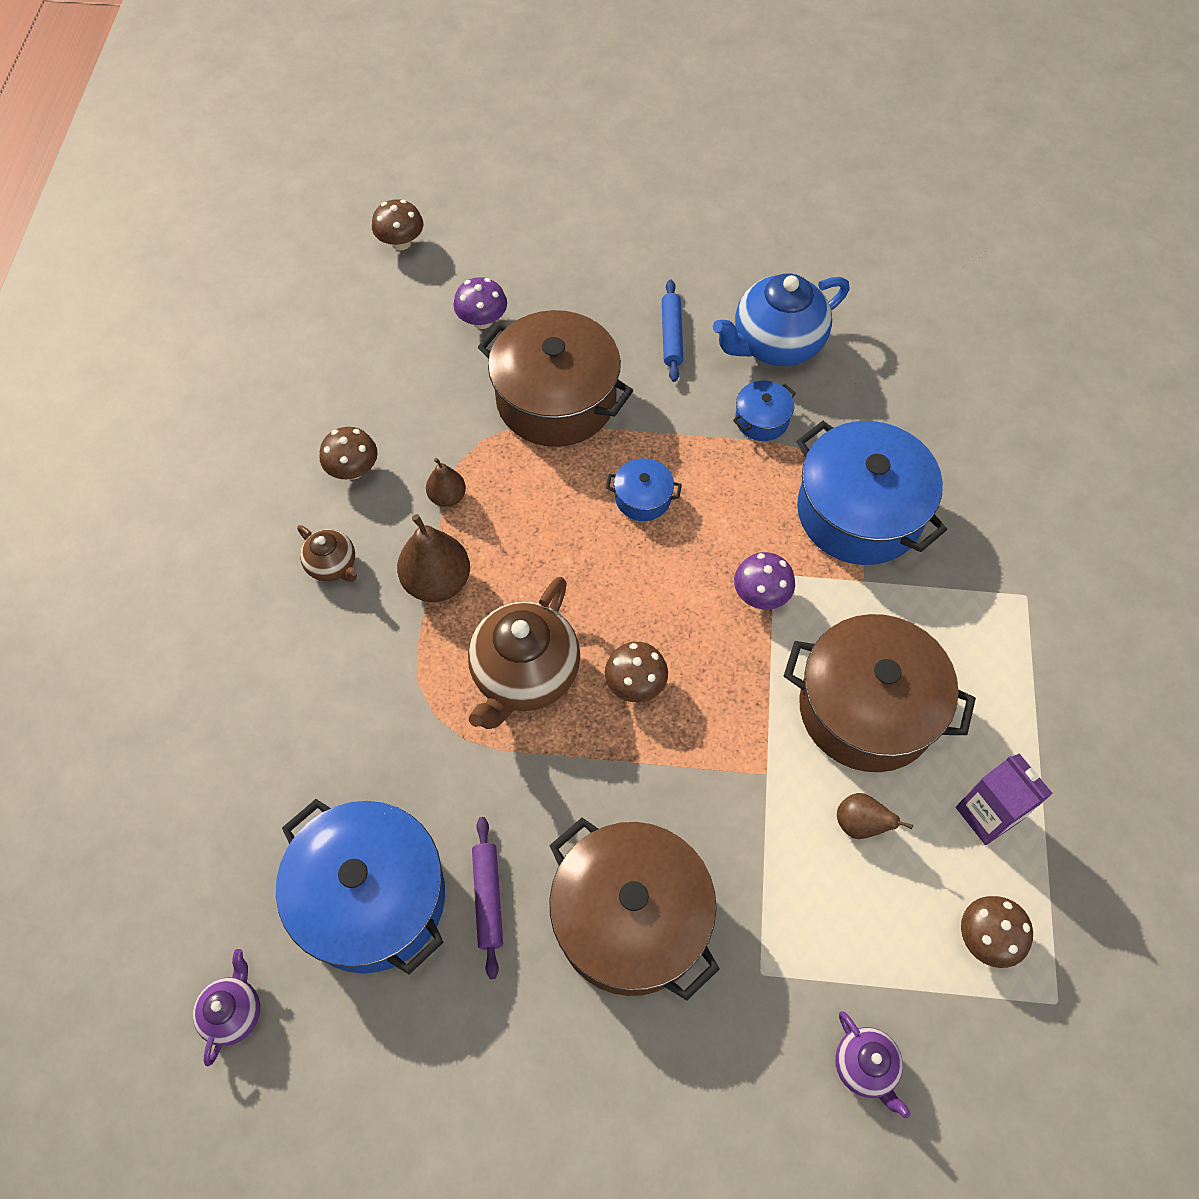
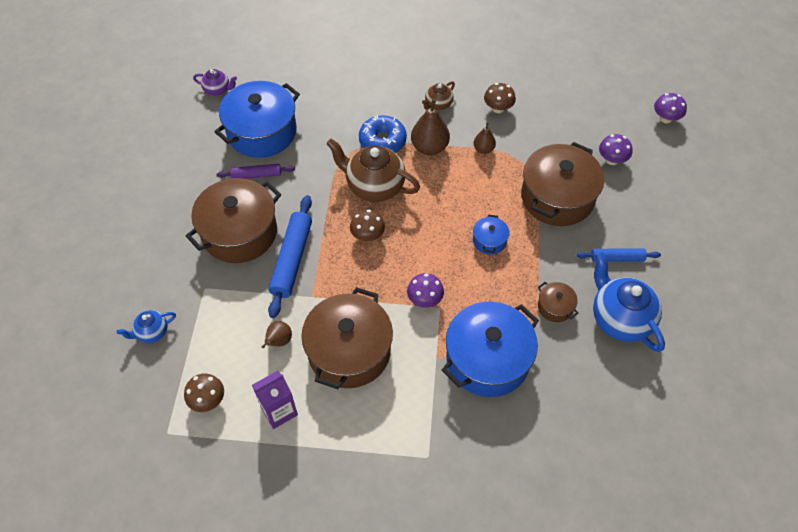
camera: 90 degrees right, 5 degrees down
brown mushroom [372,199,423,250] -> purple mushroom [654,93,687,123]
blue pot [733,381,796,441] -> brown pot [538,282,578,322]
purple teapot [835,1011,911,1118] -> blue teapot [117,310,176,343]
none -> blue rolling pin [268,195,312,318]
none -> blue donut [359,115,407,153]

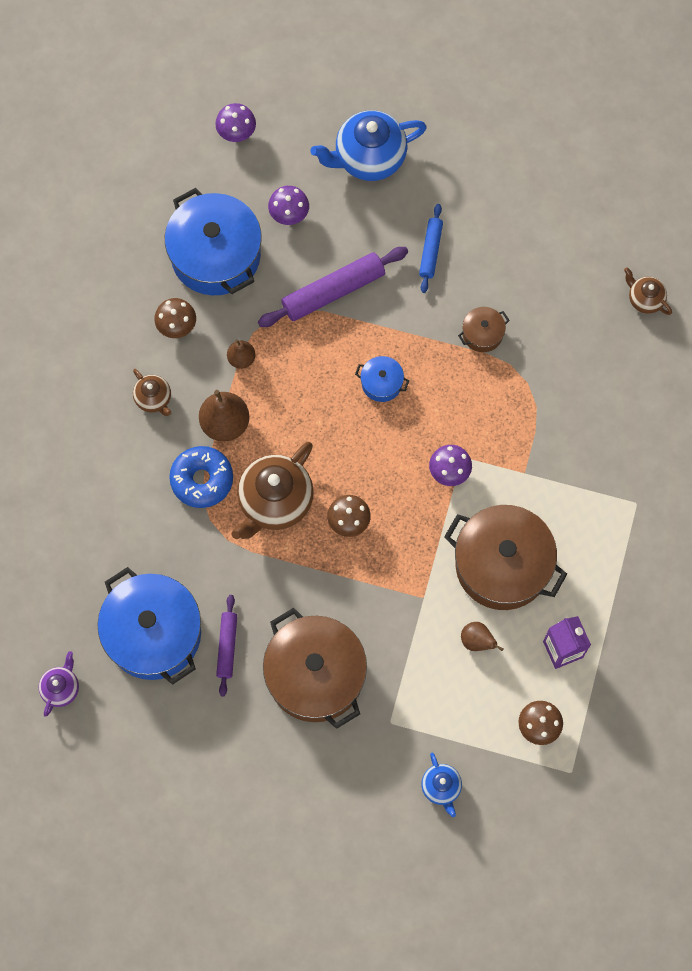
camera: 80 degrees left, 15 degrees up
blue rolling pin [268,195,312,318] -> none
blue pot [442,302,539,397] -> blue pot moved to [165,188,262,295]
brown pot [521,142,604,226] -> purple rolling pin [258,247,408,327]
blue teapot [593,252,665,352] -> blue teapot moved to [310,110,427,181]
none -> brown teapot [624,267,672,315]

